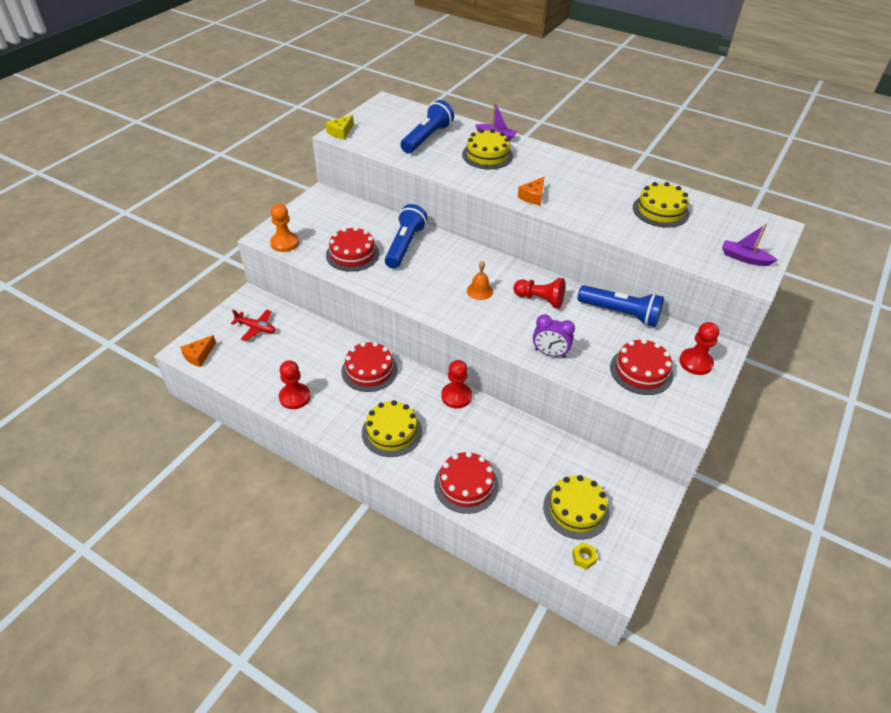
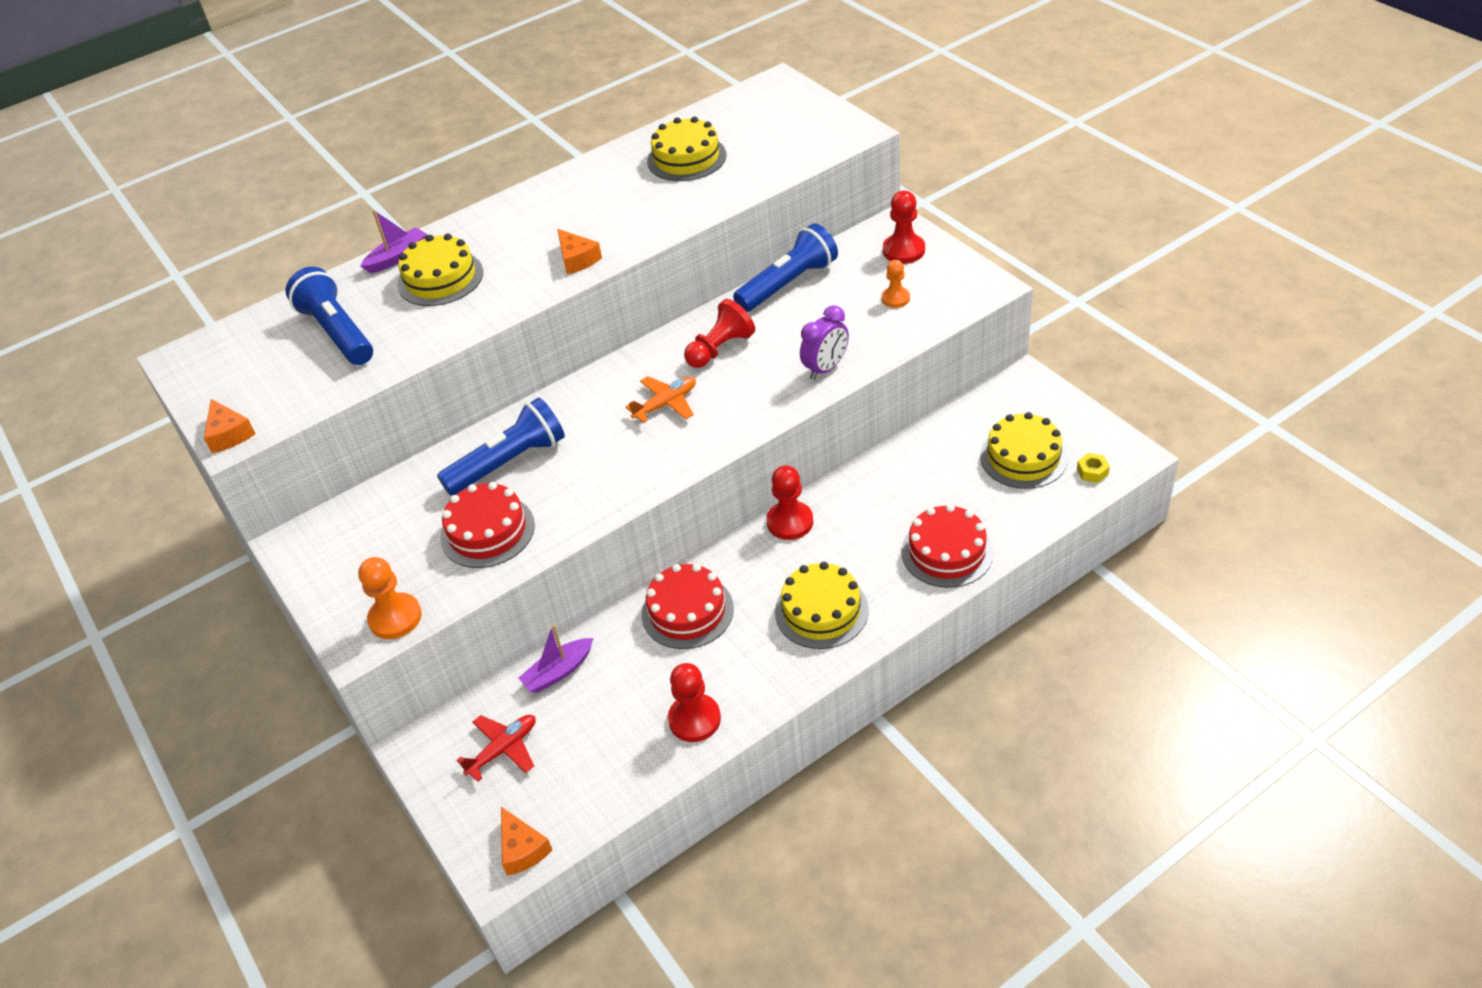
camera: 60 degrees left, 0 degrees up
yellow cheese [326,115,354,139] -> orange cheese [204,399,256,453]
blue flashlight [385,204,428,269] -> blue flashlight turned 105 degrees clockwise [437,397,565,496]
orange bell [467,261,493,300] -> orange plane [625,376,696,423]
red cake [610,339,673,395] -> orange pawn [881,260,910,308]
purple boat [722,224,777,266] -> purple boat moved to [518,624,594,693]

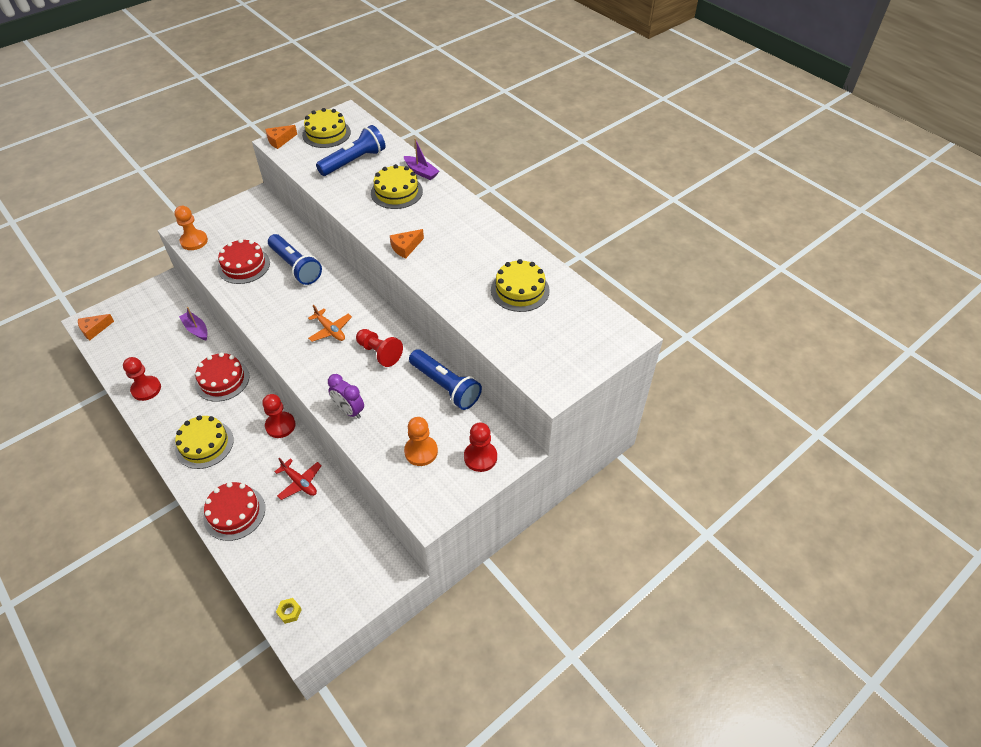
camera: 80 degrees right, 5 degrees up
red plane [456,715,536,782] -> red plane moved to [274,458,322,500]
orange pawn [881,260,910,308] -> orange pawn [404,417,438,466], size x1.54
yellow cake [980,412,1068,489] -> yellow cake moved to [302,108,351,148]

